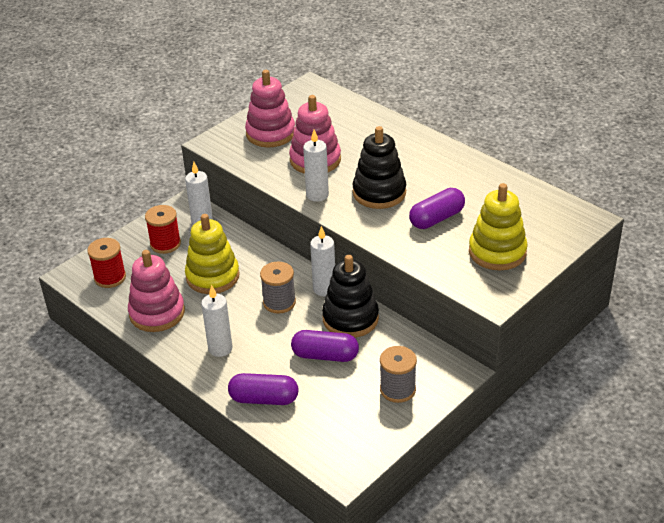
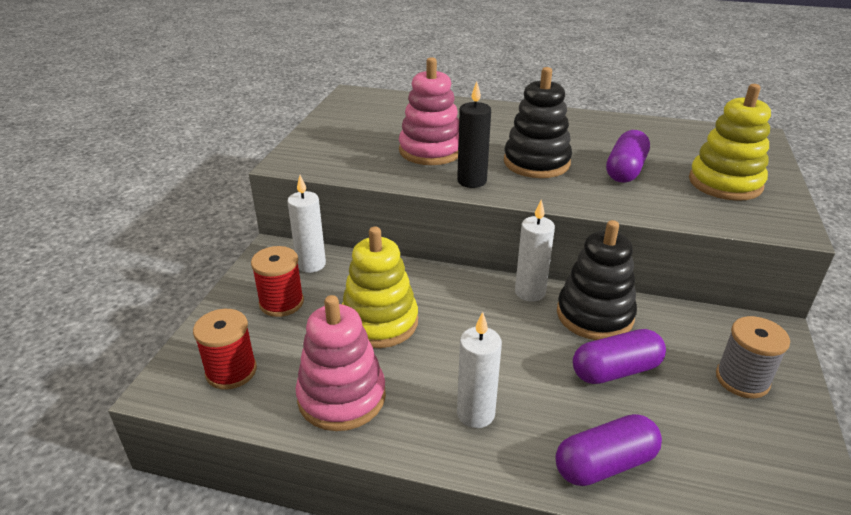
camera: 30 degrees left, 5 degrees down
pink stacking toy [245,70,295,147] -> none
grey spool [260,261,296,314] -> none
white candle [303,129,329,202] -> black candle [457,81,491,188]

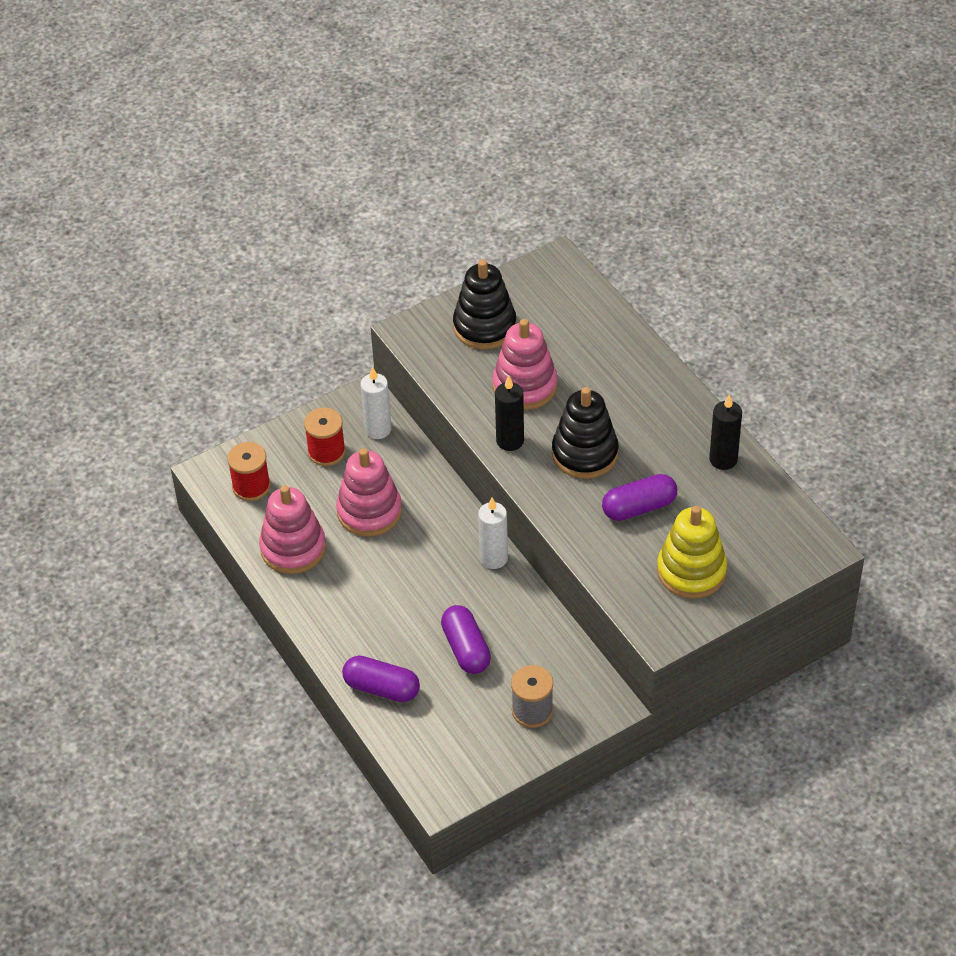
camera: 45 degrees right, 15 degrees up
yellow stacking toy [342,227,418,348] -> pink stacking toy [336,448,402,537]
white candle [457,312,502,428] -> none
black stacking toy [557,220,637,340] -> black stacking toy moved to [453,259,516,350]
purple capsule [573,329,666,384] -> purple capsule turned 45 degrees clockwise [441,605,491,674]
none -> black candle [709,394,742,470]

